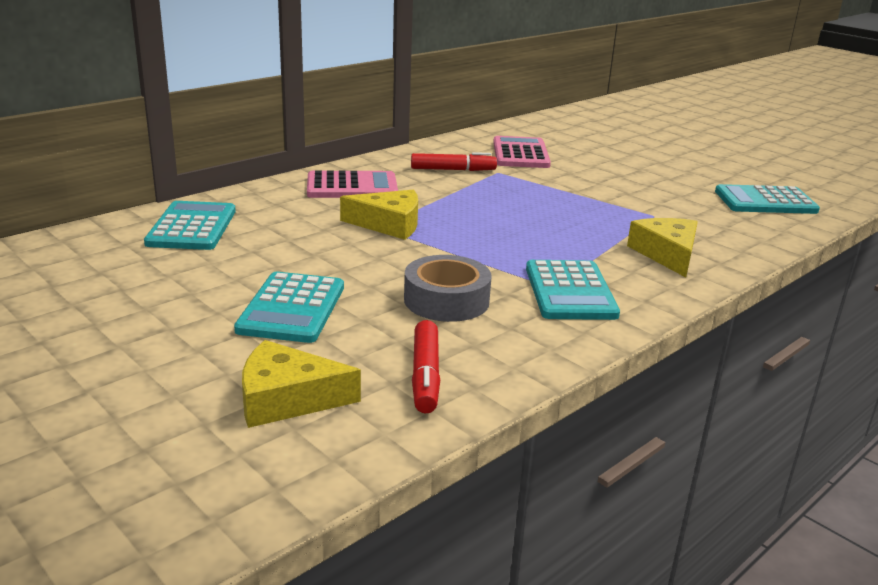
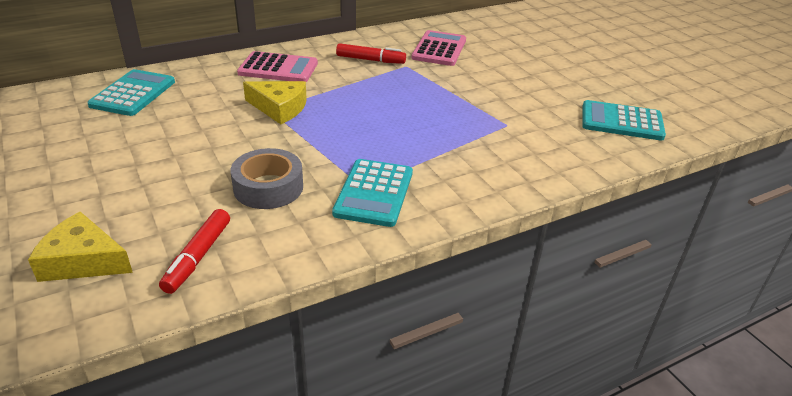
camera: 15 degrees right, 10 degrees up
turquoise calculator [234,272,344,343] -> none
yellow cheese [627,218,698,277] -> none

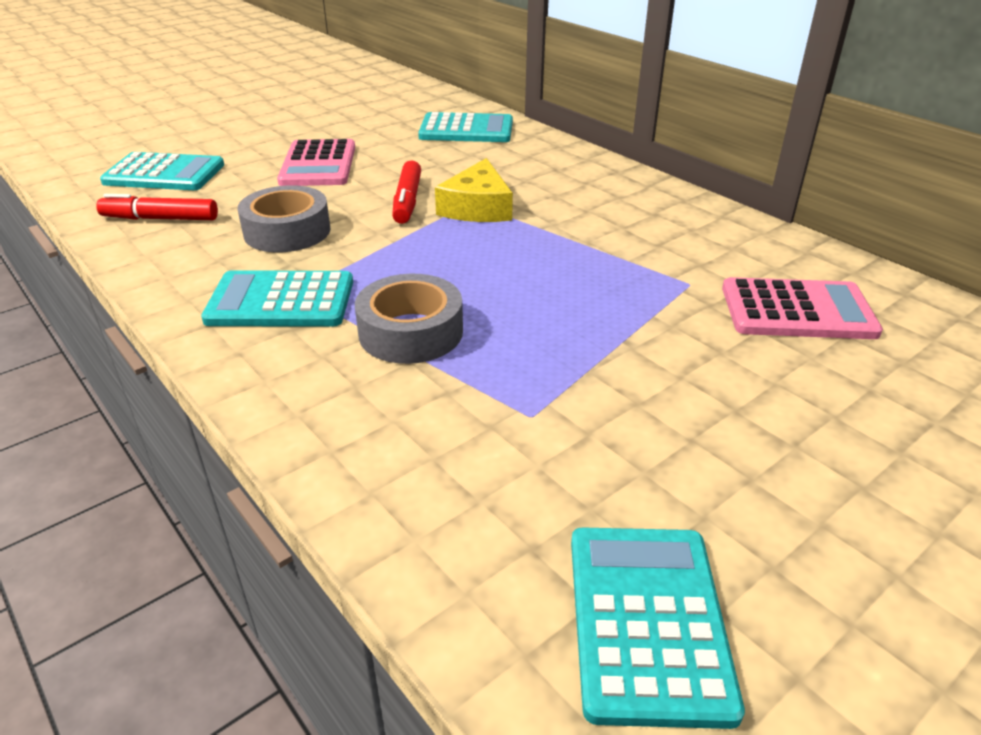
camera: 80 degrees right, 0 degrees up
yellow cheese [28,212,133,282] -> turquoise calculator [100,152,224,190]
pink calculator [237,51,318,82] -> pink calculator moved to [277,139,355,186]
red marker [336,43,406,64] -> red marker moved to [392,160,421,224]
none -> grey tape [355,274,463,364]

